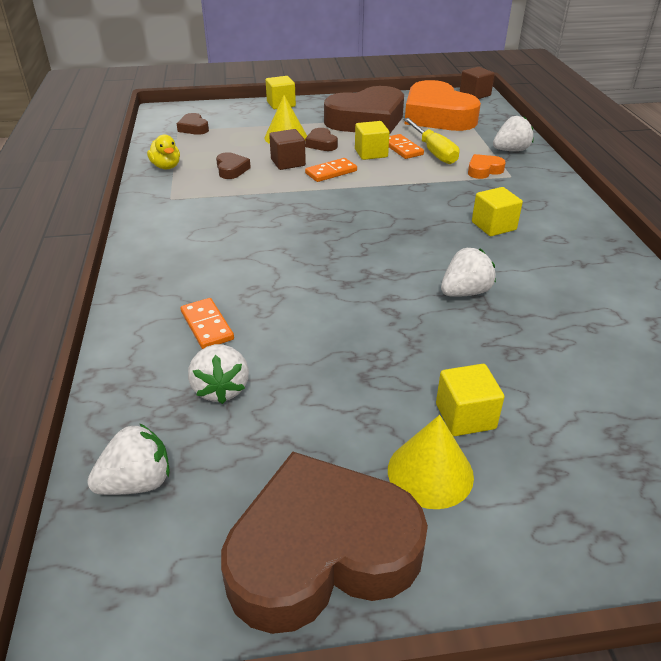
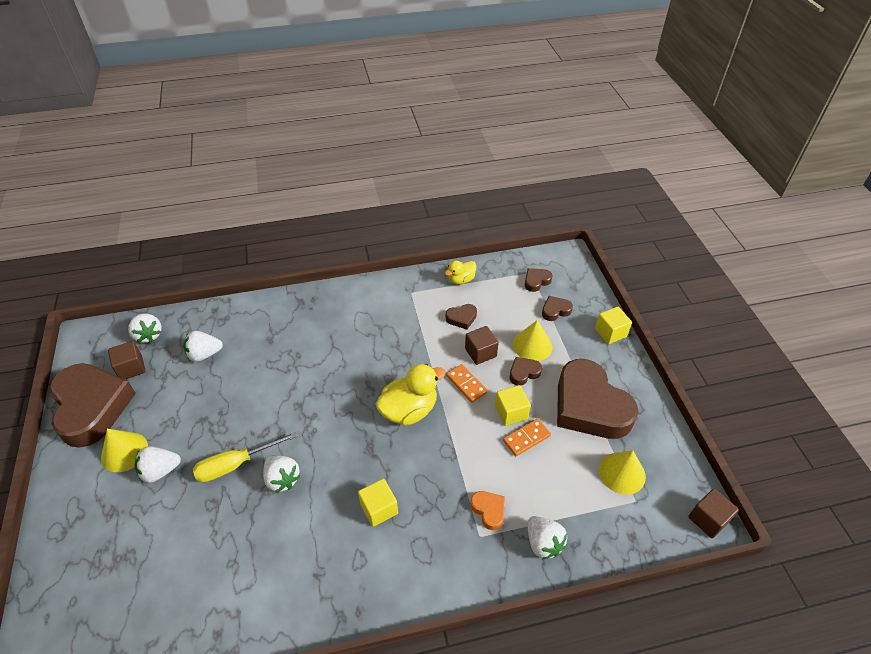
camera: 85 degrees right, 10 degrees up
orange domino [181,298,234,349] -> none
yellow screwdriver [403,118,460,164] -> yellow screwdriver moved to [193,431,298,482]
orange heart [405,80,481,131] -> yellow cone [599,450,646,495]
yellow cube [436,364,504,436] -> white strawberry [134,446,181,483]
none -> brown cube [108,341,146,380]
none -> yellow duck [376,364,446,426]
none -> brown heart [542,296,573,321]

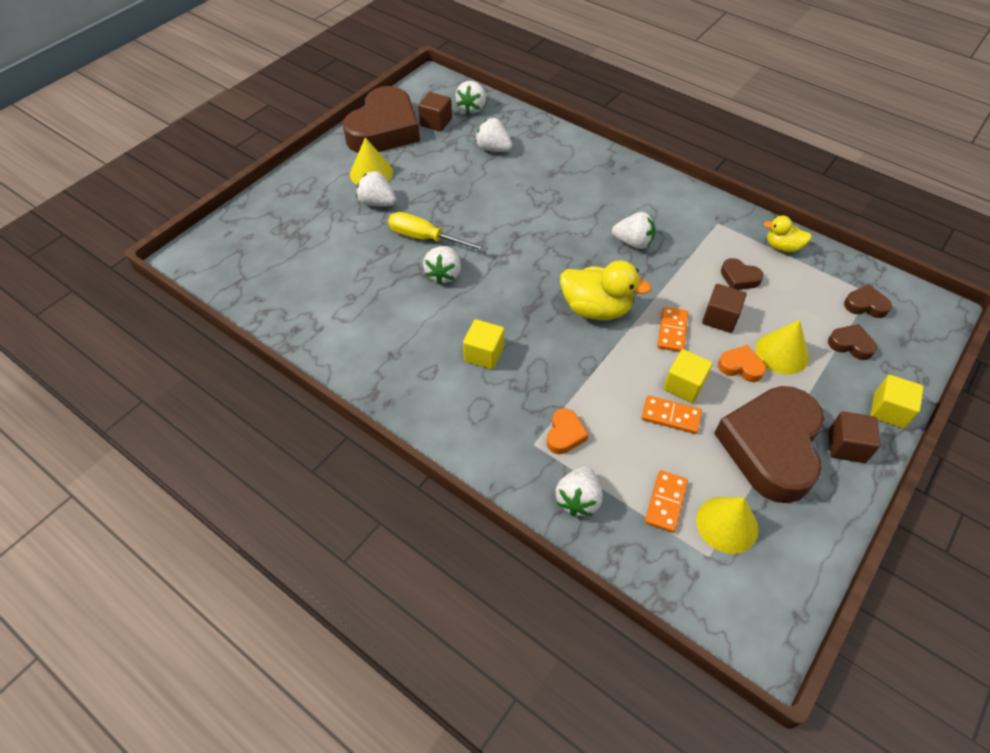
camera: 50 degrees right, 5 degrees up
brown heart [510,357,542,385] -> orange heart [718,345,766,382]
brown cube [688,489,739,538] -> brown cube moved to [829,411,881,463]
none -> white strawberry [612,212,655,249]
none -> orange domino [645,470,688,533]

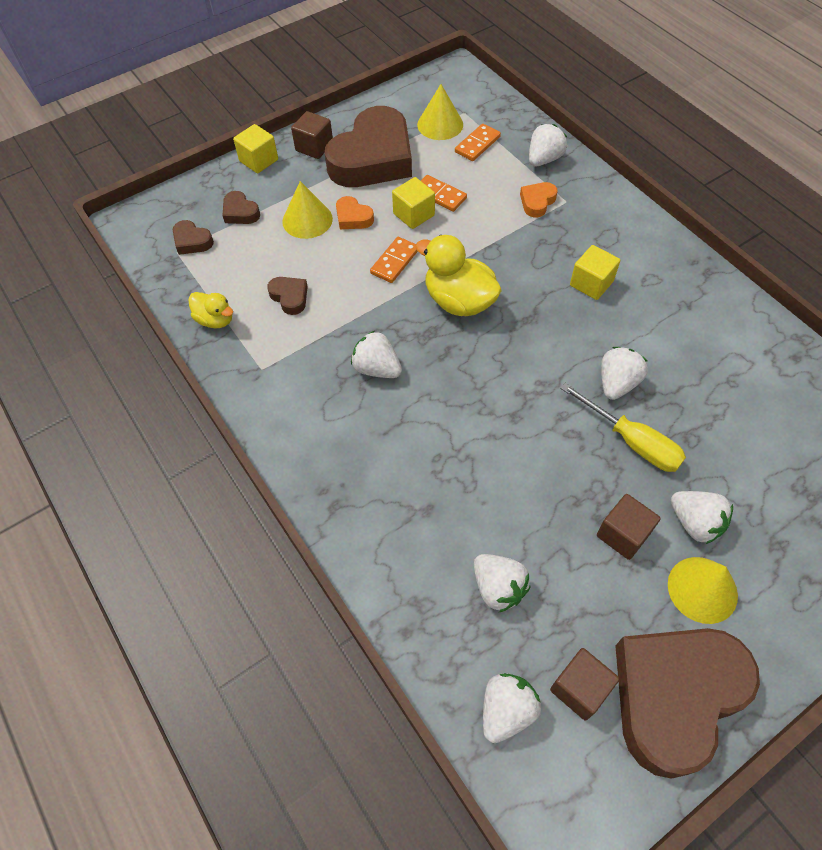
camera: 160 degrees left, 5 degrees up
brown cube [702,284,747,333] -> brown cube moved to [597,494,661,560]

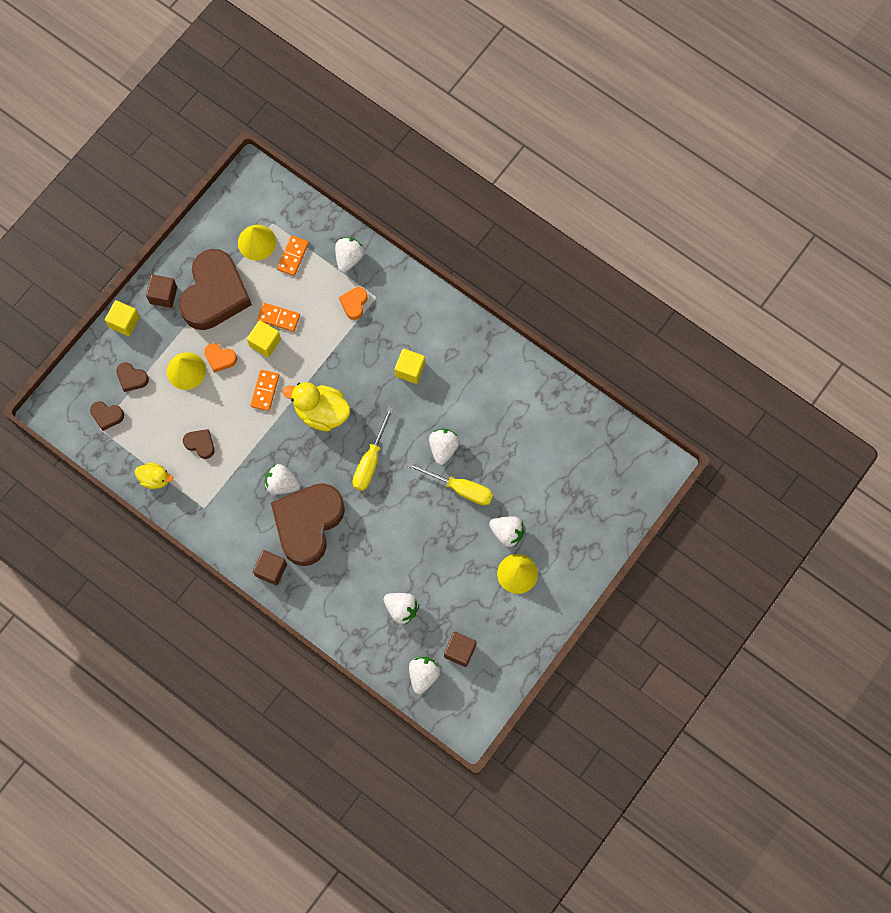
camera: 20 degrees left, 15 degrees up
brown cube [597,494,661,560] -> brown cube moved to [253,550,287,586]
brown heart [615,628,760,779] -> brown heart moved to [271,483,345,566]
none -> yellow screwdriver [352,406,394,491]

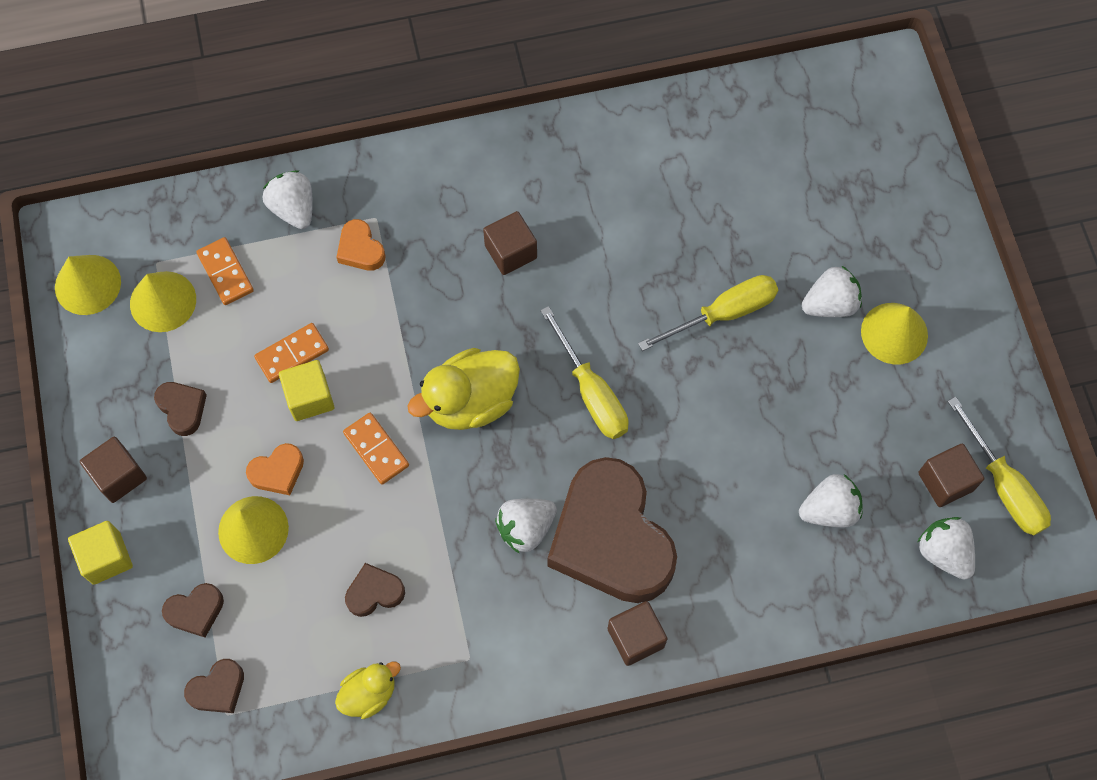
camera: 50 degrees left, 5 degrees down
brown heart [179,249,252,330] -> brown heart [154,382,207,436], size x0.41
yellow cube [395,349,425,384] -> brown cube [483,211,537,275]
white strawberry [429,429,460,465] -> none
none -> yellow cone [55,255,121,315]
none -> yellow screwdriver [948,397,1051,536]

